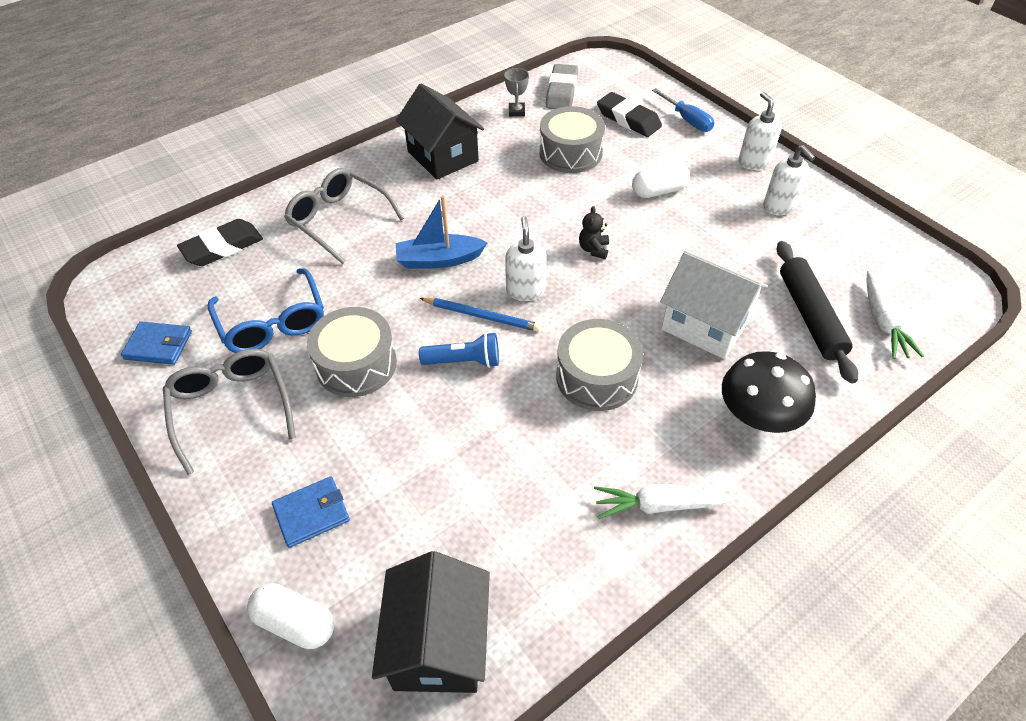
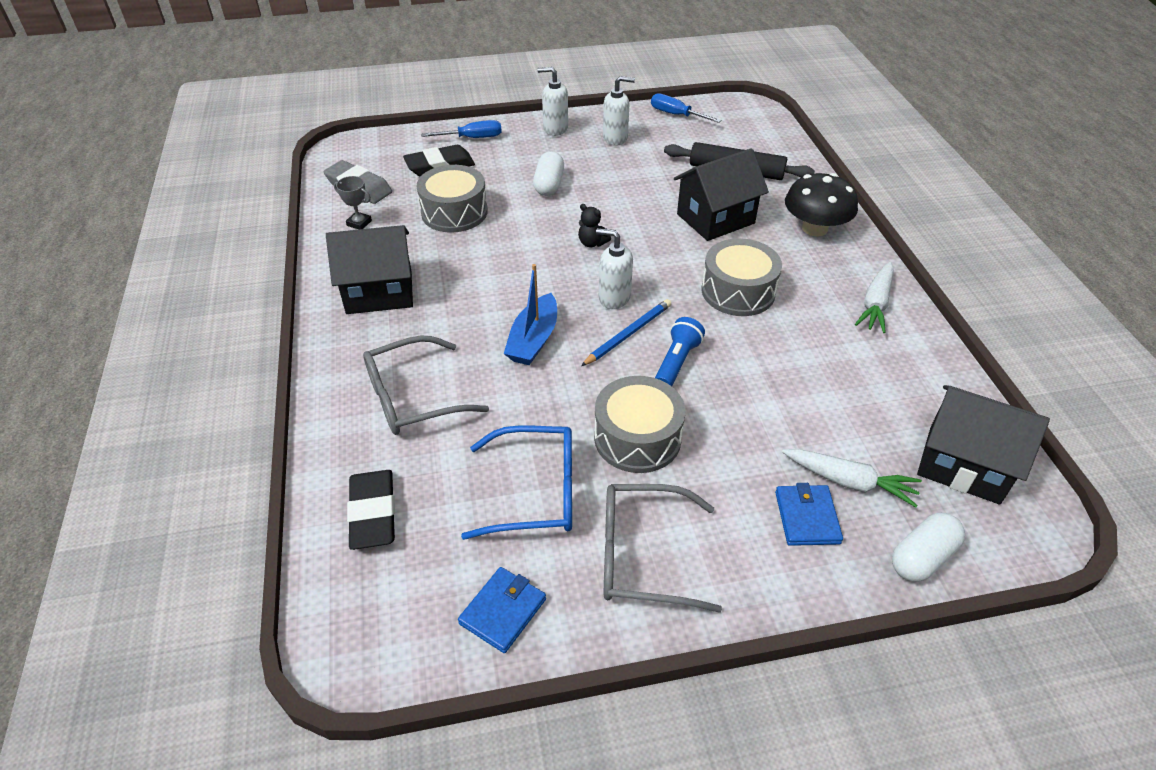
camera: 65 degrees left, 5 degrees down
white house [660,251,768,359] -> black house [674,148,769,241]
white carrot [866,271,924,359] -> white carrot moved to [782,449,922,508]
none -> blue screwdriver [651,93,721,123]

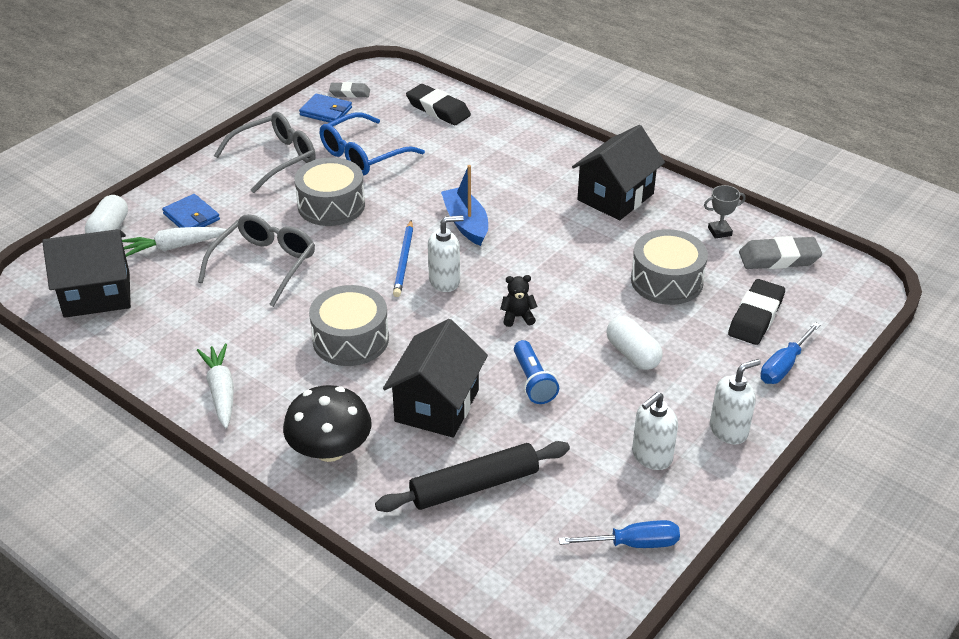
camera: 140 degrees right, 5 degrees down
grey glasses [363,336,489,435] -> grey glasses moved to [198,214,315,307]
blue wallet [458,567,546,653] -> blue wallet turned 60 degrees counterclockwise [299,93,352,123]
blue flashlight [655,317,705,386] -> blue flashlight moved to [514,340,559,404]
none -> grey eraser [329,82,370,98]

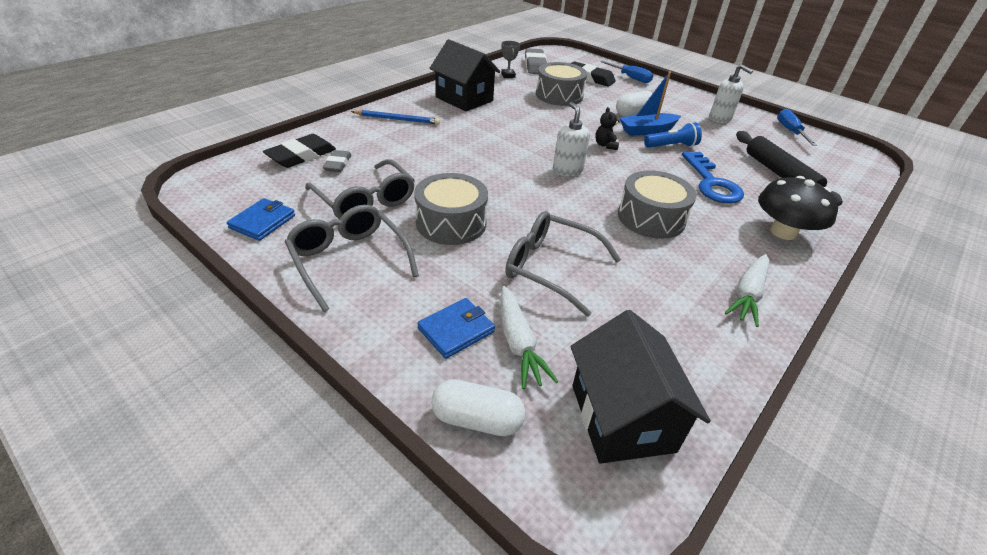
camera: 90 degrees left, 0 degrees up
white carrot [197,343,234,428] -> white carrot turned 45 degrees counterclockwise [725,254,770,327]
blue glasses [320,112,425,175] -> grey glasses [305,159,415,219]
grey eraser [329,82,370,98] -> grey eraser moved to [323,150,351,172]
black house [383,319,488,438] -> blue key [682,151,744,204]
blue pencil [393,220,413,297] -> blue pencil moved to [351,110,440,124]
blue boat [441,165,488,246] -> blue boat moved to [620,72,681,136]
white soap dispenser [710,359,761,444] -> none

